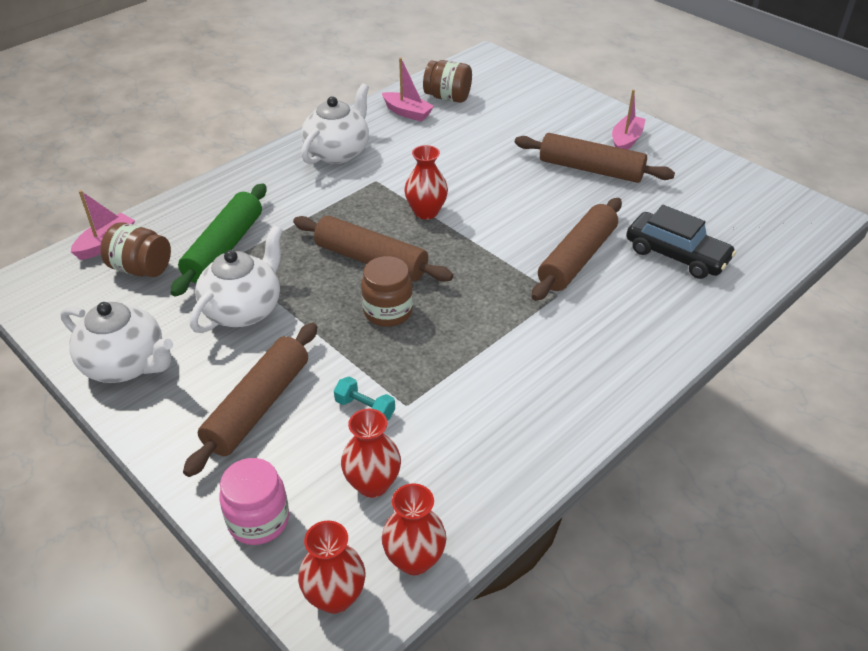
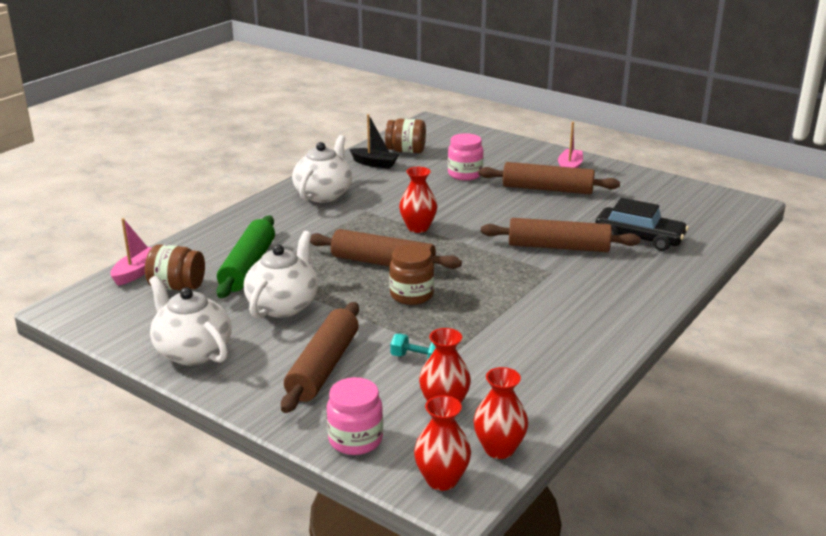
camera: 10 degrees left, 15 degrees down
white teapot [60,302,173,383] -> white teapot turned 150 degrees counterclockwise [149,276,231,366]
pink boat [382,57,434,121] -> black boat [349,114,399,169]
brown rolling pin [532,198,622,301] -> brown rolling pin turned 75 degrees clockwise [481,218,640,252]
none -> pink jar [448,133,483,180]

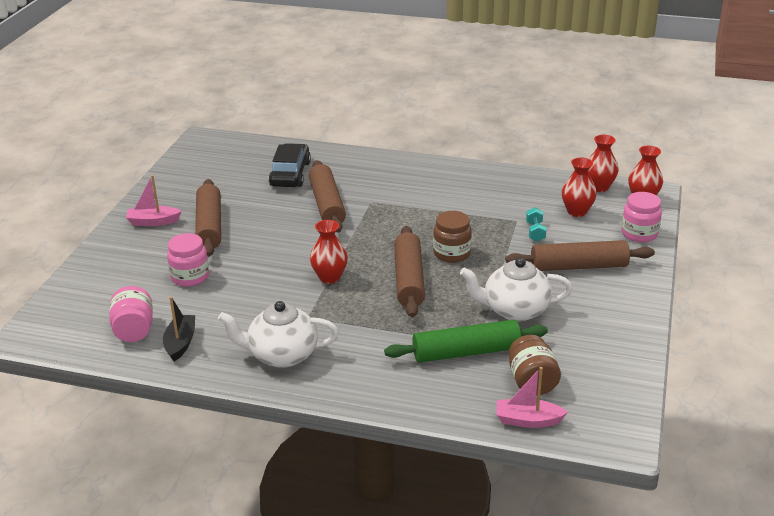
camera: 110 degrees left, 5 degrees up
white teapot [149,276,231,366] -> none
brown jar [385,119,426,153] -> pink jar [109,286,153,342]

